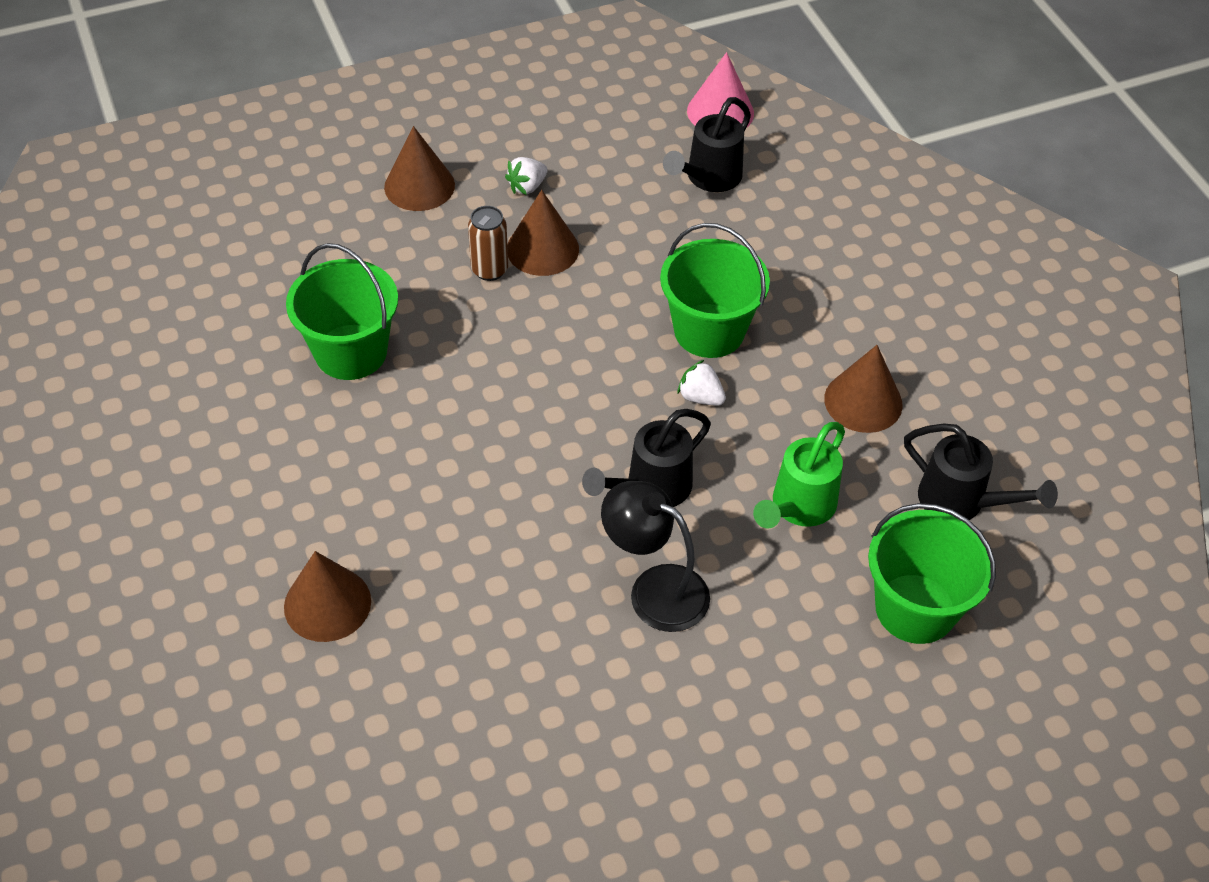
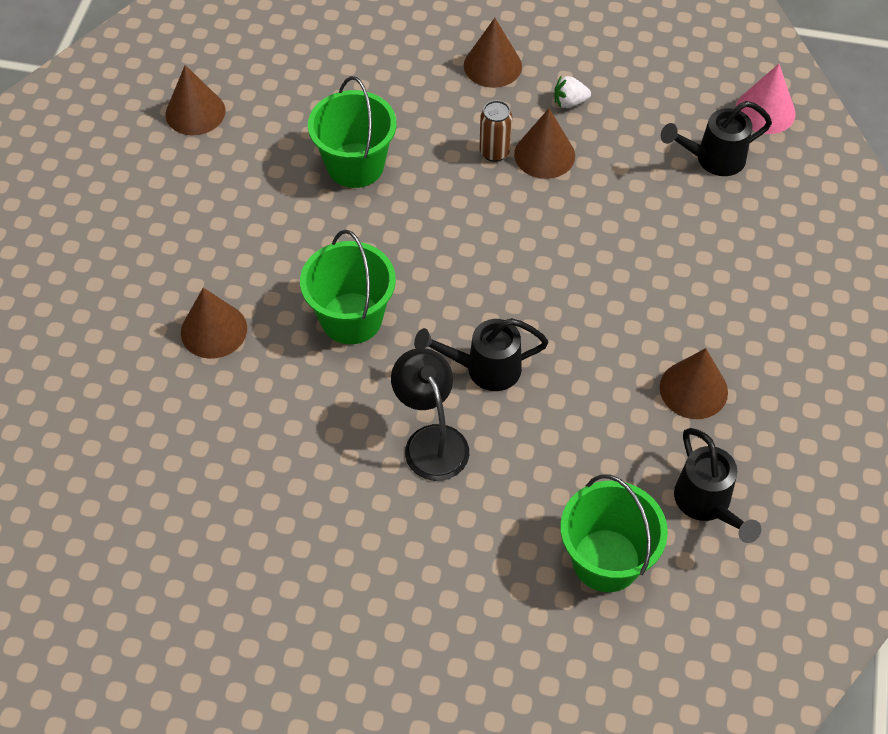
camera: 35 degrees right, 5 degrees up
green bucket [660,223,770,358] -> green bucket moved to [300,230,396,344]
white strawberry [677,360,726,406] -> none
green watering can [753,422,845,528] -> none
none -> brown cone [166,65,225,135]

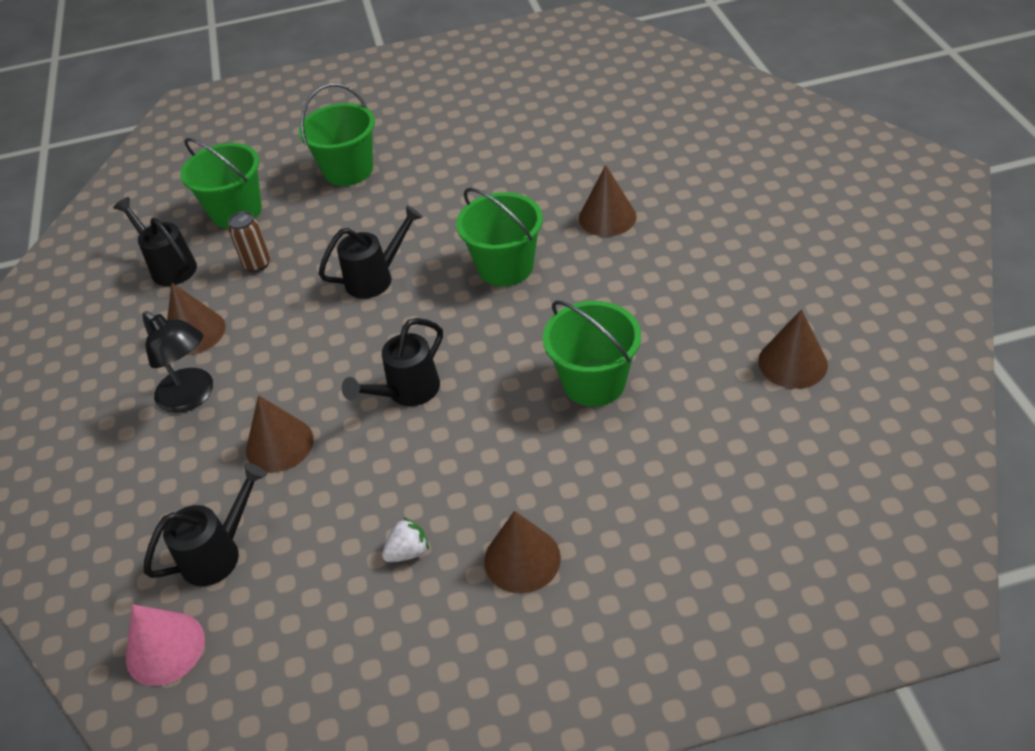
camera: 160 degrees right, 10 degrees down
black lamp [391,348,469,481] -> black lamp moved to [142,311,213,413]
brown can [479,100,512,162] -> brown can moved to [228,211,271,272]
brown cone [514,108,575,179] -> brown cone moved to [246,395,314,472]
none -> green bucket [299,83,375,186]
none -> black watering can [342,318,443,406]

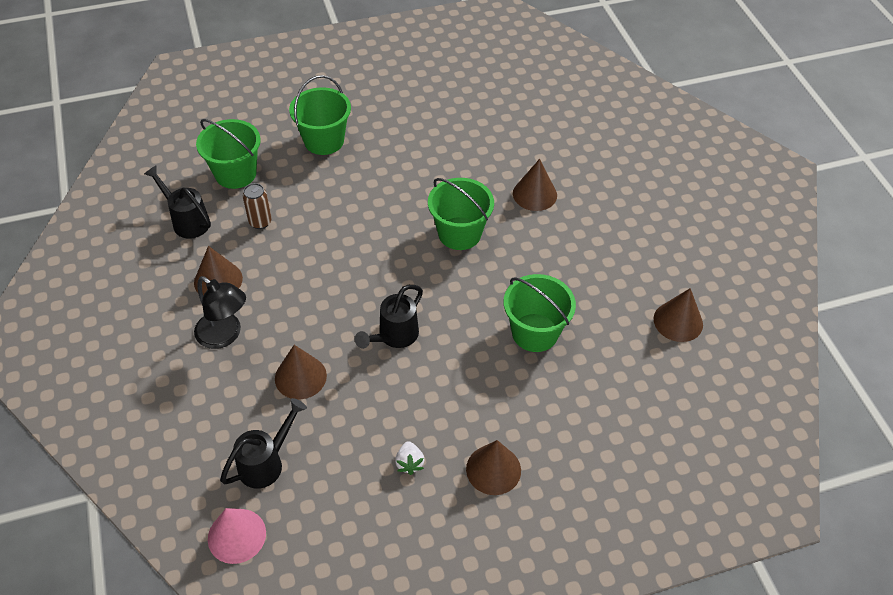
camera: 10 degrees left, 5 degrees up
black watering can [319,205,423,299] -> none
white strawberry [382,517,429,562] -> white strawberry turned 120 degrees clockwise [395,441,425,475]

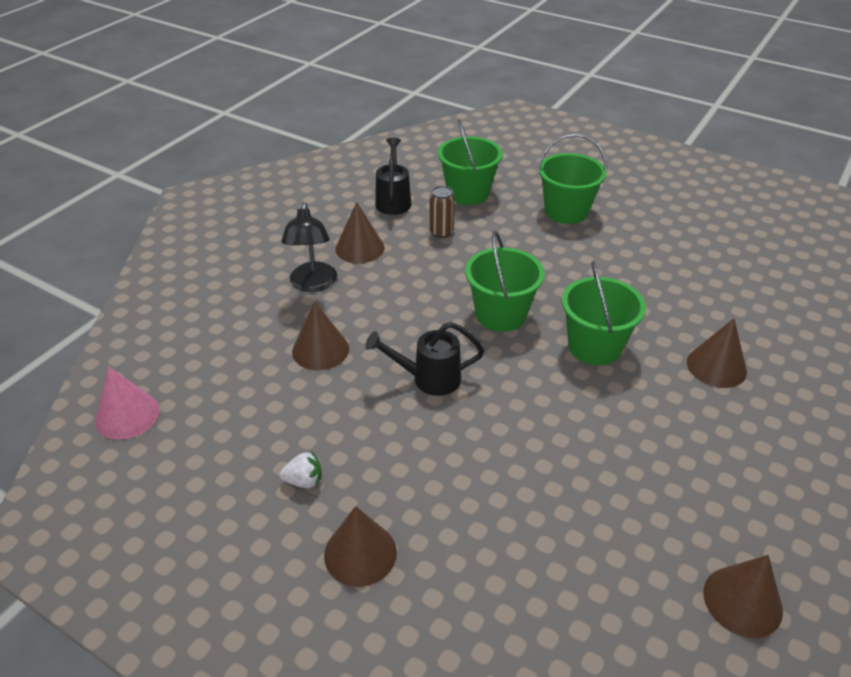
camera: 50 degrees right, 10 degrees down
black watering can [220,398,307,489] -> none
white strawberry [395,441,425,475] -> white strawberry turned 135 degrees counterclockwise [279,450,322,488]
green bucket [504,274,576,352] -> green bucket moved to [465,231,545,332]

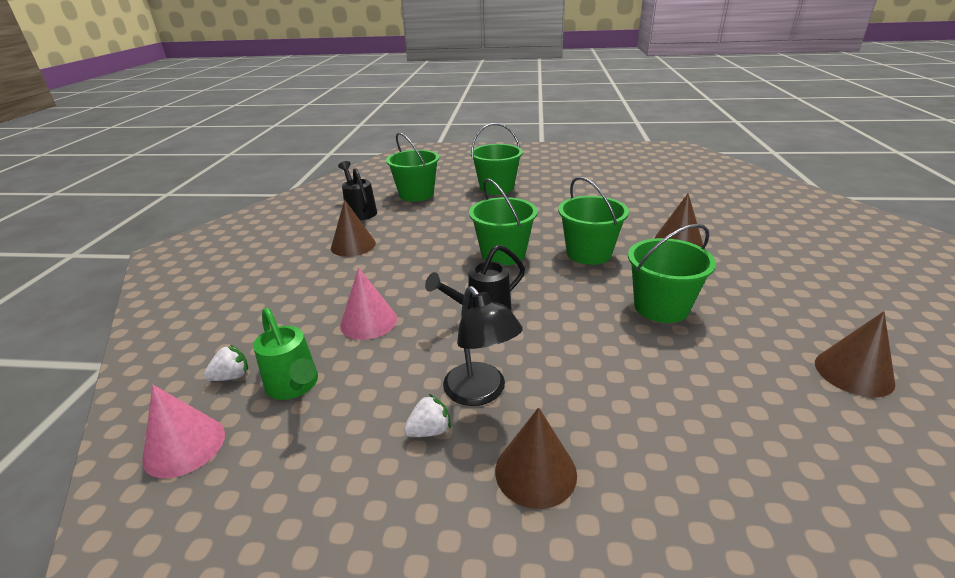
camera: 25 degrees left, 10 degrees down
black lamp [281,202,337,292] -> black lamp moved to [443,286,523,406]
brown cone [292,302,349,370] -> pink cone [340,268,397,340]
brown can [430,186,455,238] -> none
none -> white strawberry [204,344,248,381]
none -> green watering can [253,308,318,400]
none -> green bucket [628,224,716,323]

